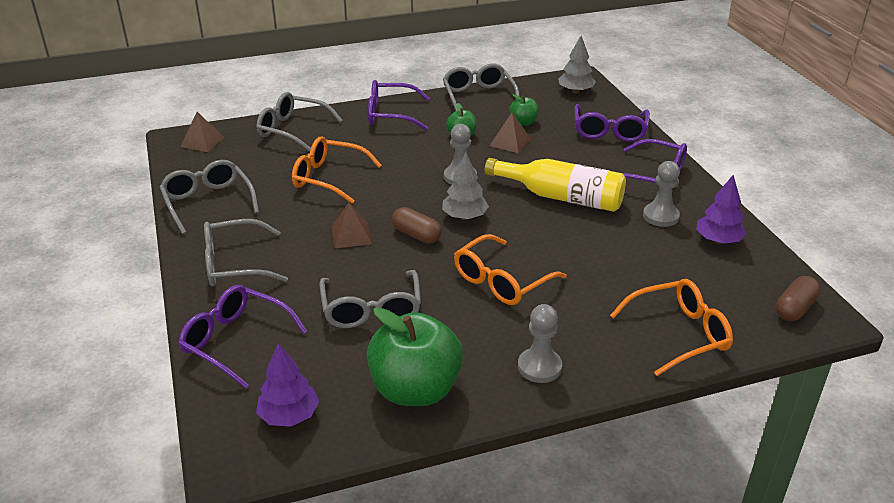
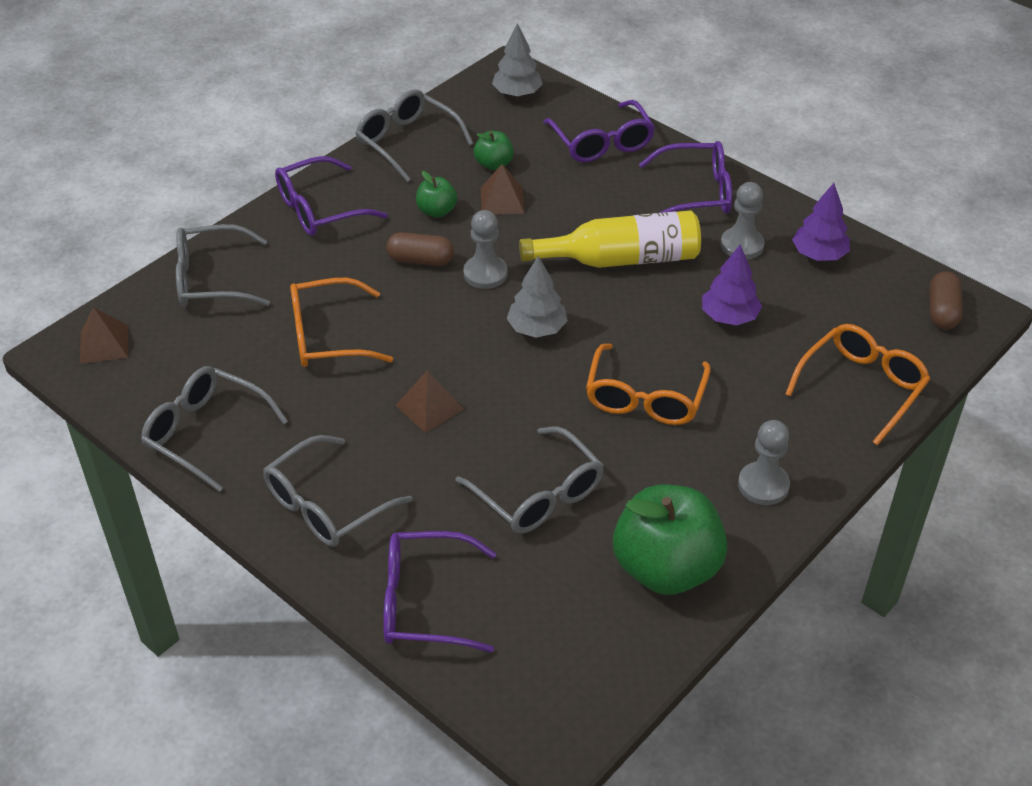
camera: 30 degrees left, 10 degrees up
purple tree [256,343,319,427] -> purple tree moved to [702,244,762,325]
brown capsule [392,207,442,244] -> brown capsule moved to [386,232,454,266]

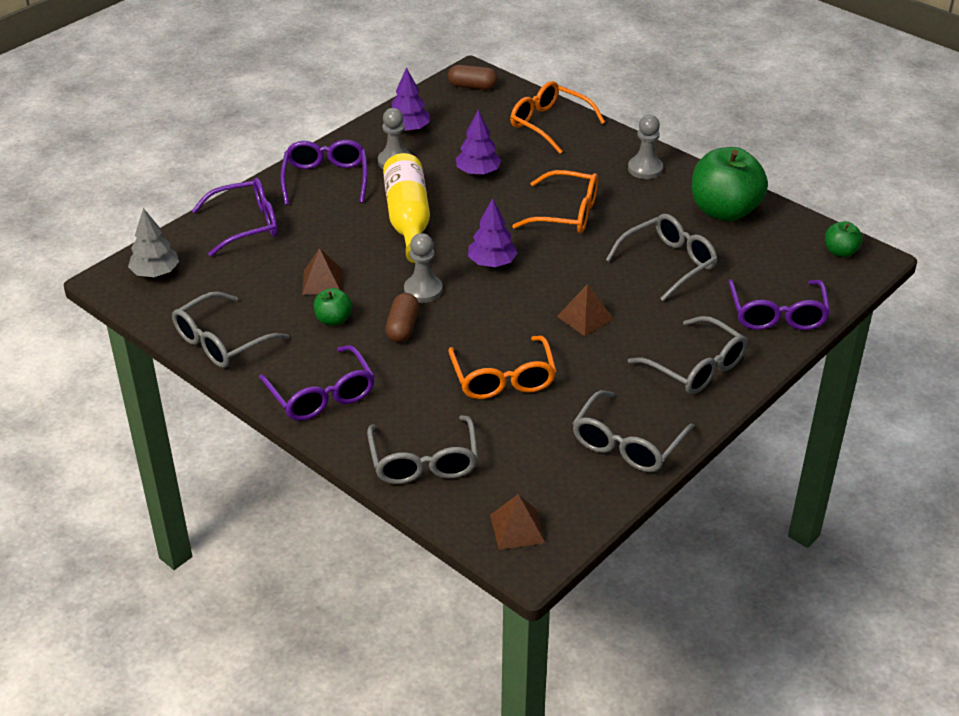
camera: 90 degrees left, 5 degrees down
green apple [474,131,514,170] -> green apple moved to [825,221,863,257]
grey tree [507,256,568,338] -> purple tree [468,198,518,267]

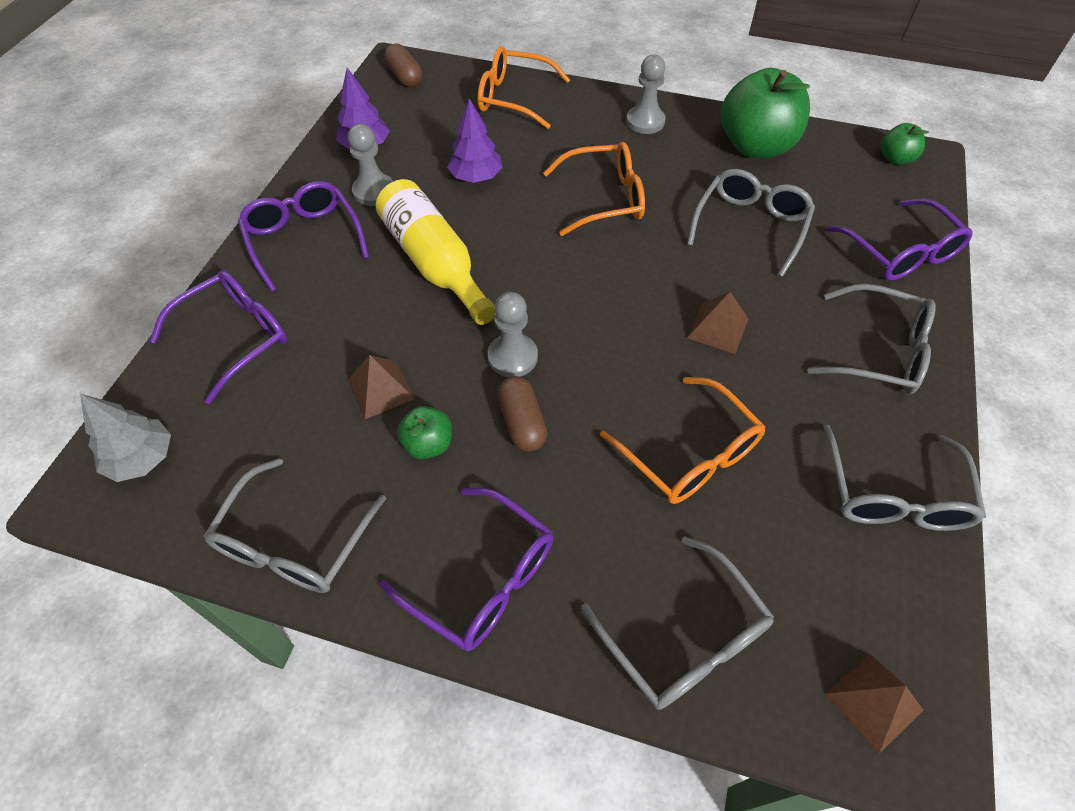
camera: 25 degrees left, 15 degrees up
brown capsule [448,65,497,90] -> brown capsule turned 75 degrees clockwise [384,43,422,87]
purple tree [468,198,518,267] -> none

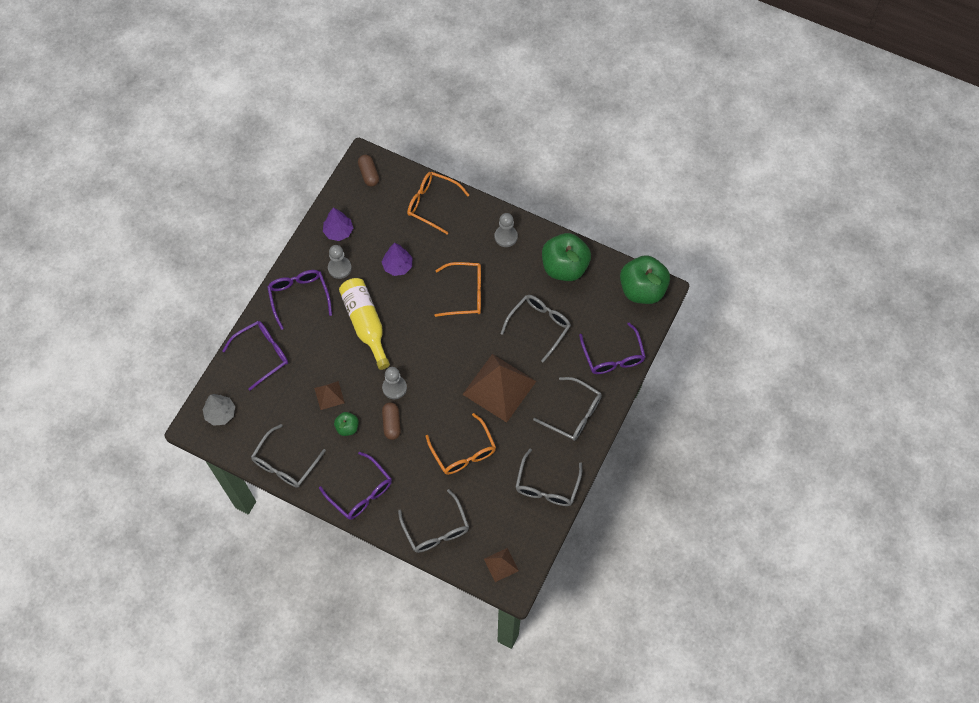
camera: 10 degrees right, 10 degrees up
brown pyramid [687,292,748,354] -> brown pyramid [462,354,536,423], size x2.15
green apple [881,123,929,165] -> green apple [620,255,670,304], size x2.12

